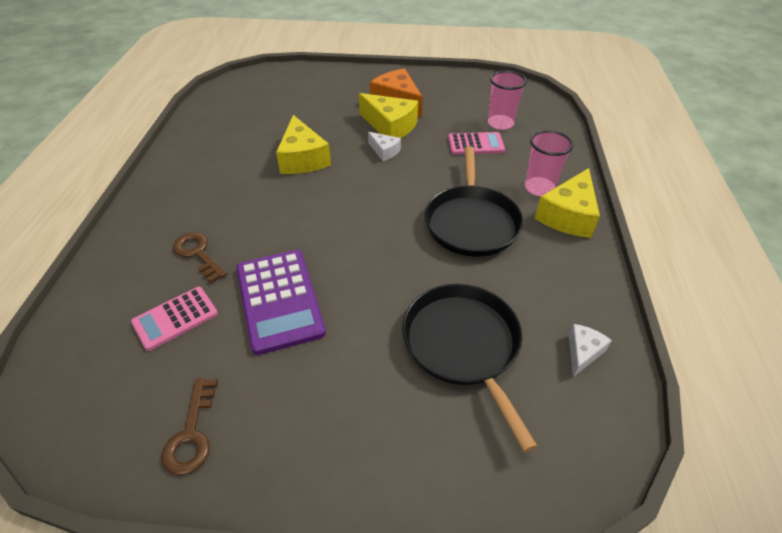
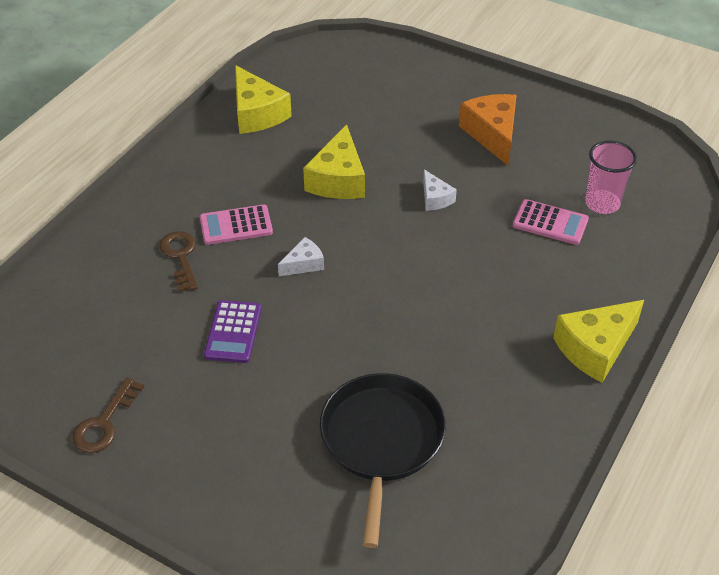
camera: 25 degrees right, 0 degrees up
pink calculator [131,287,218,351] -> pink calculator moved to [200,204,273,245]
purple calculator [236,250,326,355] -> purple calculator [204,300,261,363], size x0.62
yellow cheese [359,93,418,138] -> yellow cheese moved to [235,65,292,134]
black pan [425,146,523,257] -> none
pink cup [525,130,573,196] -> none
white cheese [569,324,612,377] -> white cheese moved to [278,237,324,276]

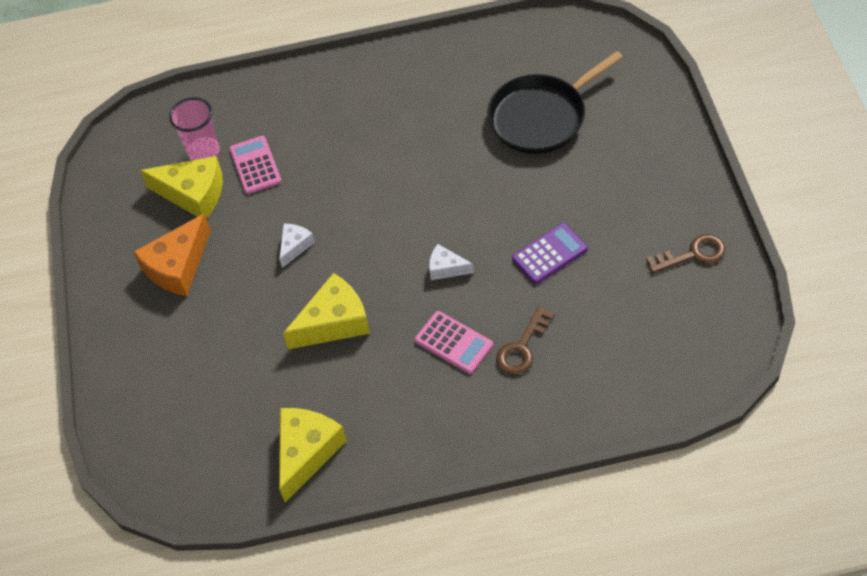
camera: 125 degrees left, 10 degrees up
yellow cheese [553,300,644,382] -> yellow cheese moved to [140,156,223,219]

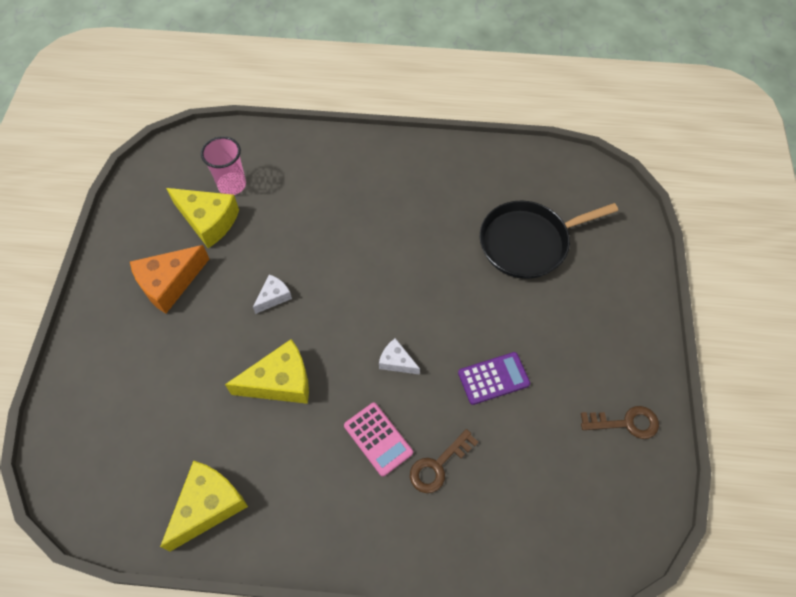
camera: 10 degrees right, 5 degrees up
pink calculator [229,136,282,194] -> none

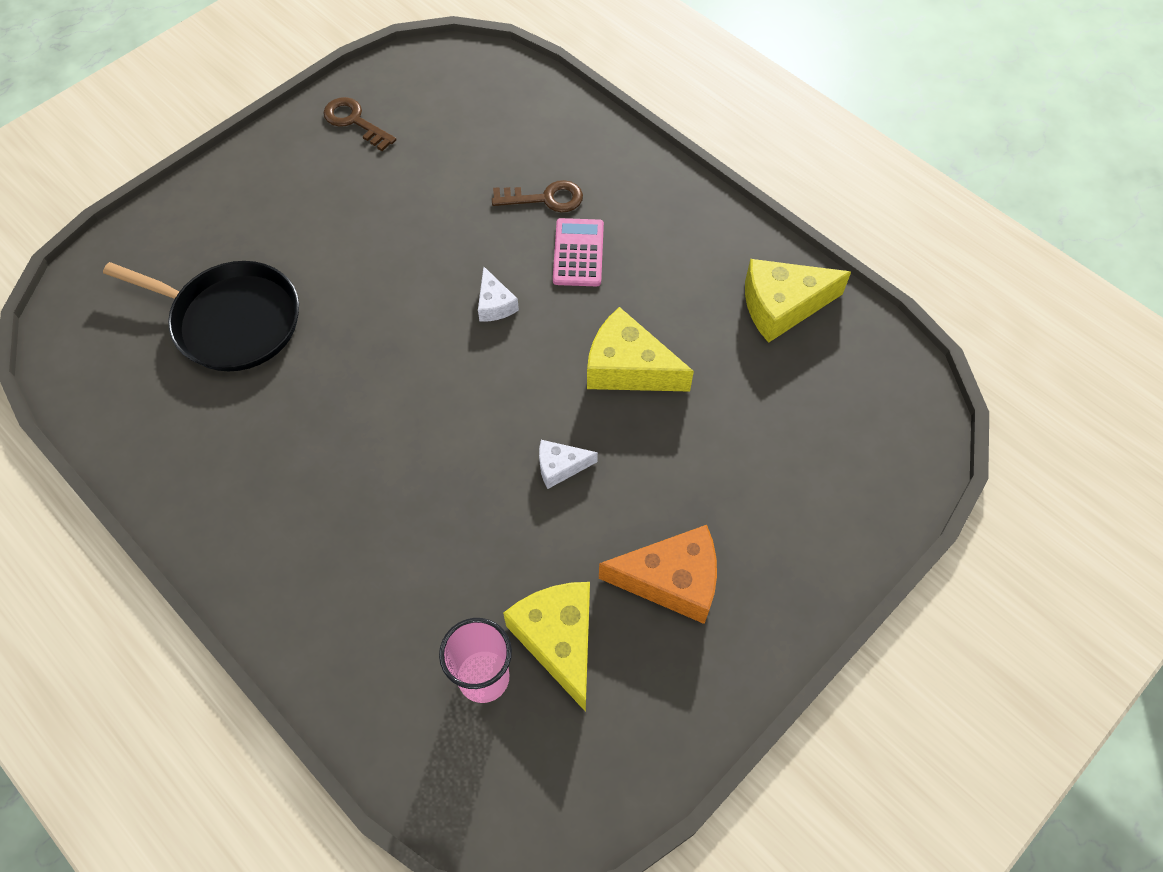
camera: 140 degrees left, 0 degrees up
purple calculator [458,352,530,405] -> none

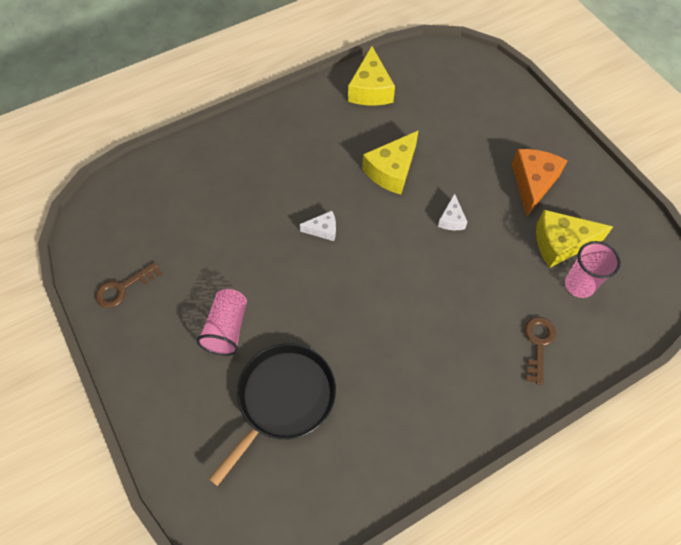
camera: 75 degrees left, 0 degrees up
brown key [492,180,583,213] -> brown key moved to [524,317,556,385]
pink calculator [553,218,604,286] -> none
none -> pink cup [197,289,247,356]

